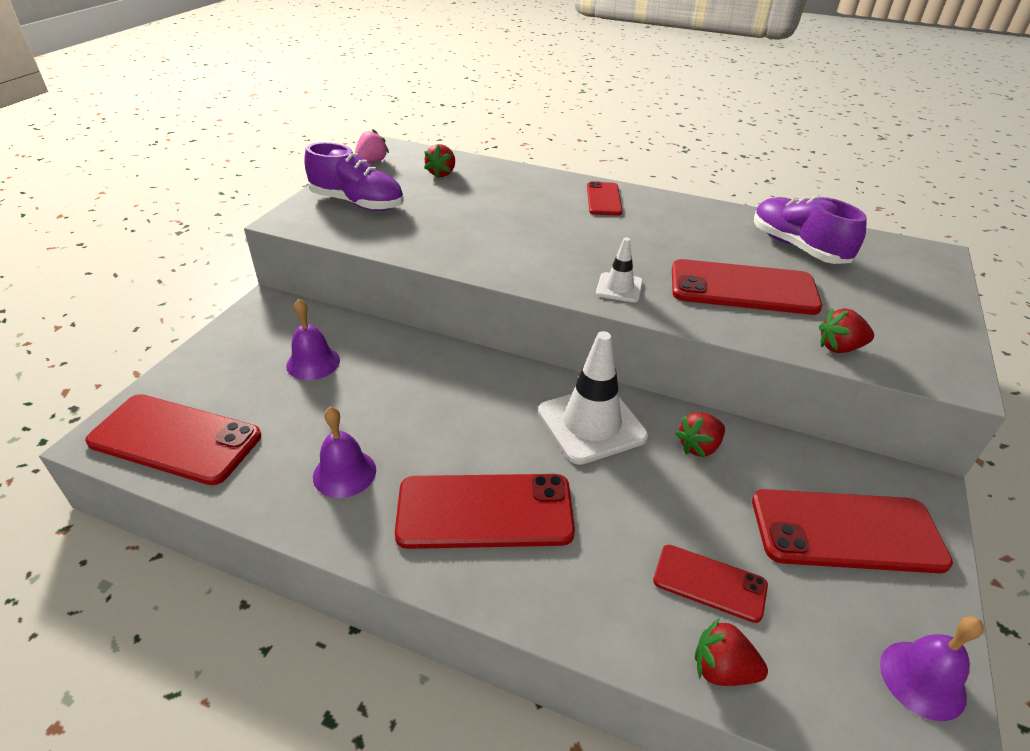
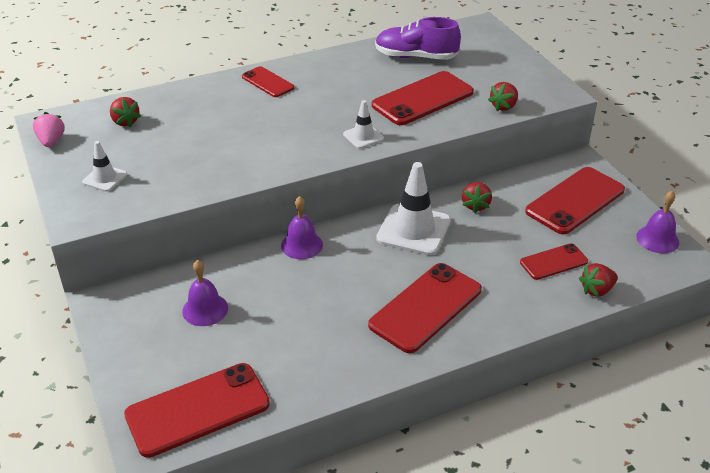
camera: 45 degrees left, 0 degrees up
purple shoe [304,142,404,211] -> white traffic cone [82,141,127,192]
purple bell [313,406,376,498] -> purple bell moved to [281,196,323,259]

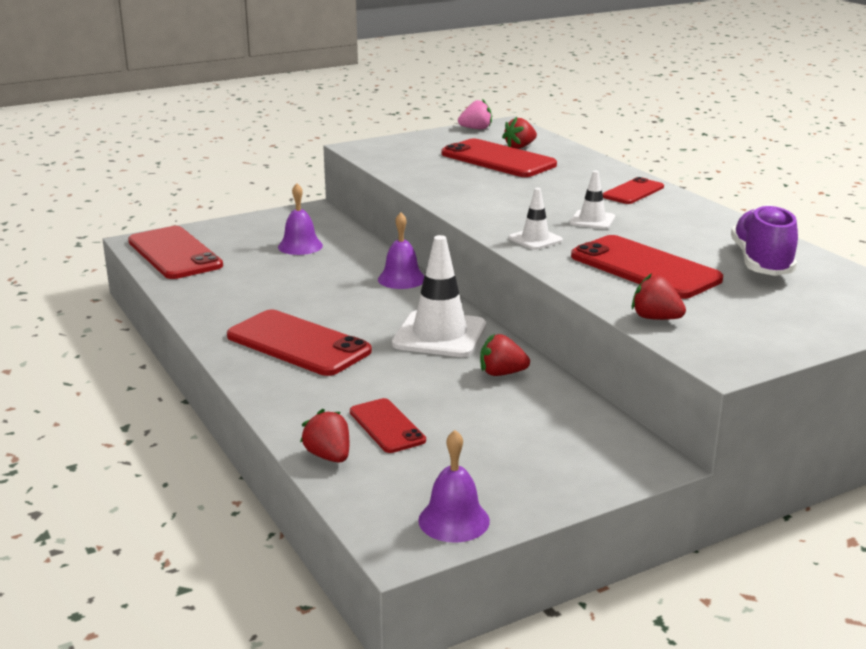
camera: 85 degrees right, 15 degrees down
white traffic cone [82,141,127,192] -> white traffic cone moved to [570,171,615,229]
red phone [525,167,625,234] -> red phone moved to [441,139,557,177]

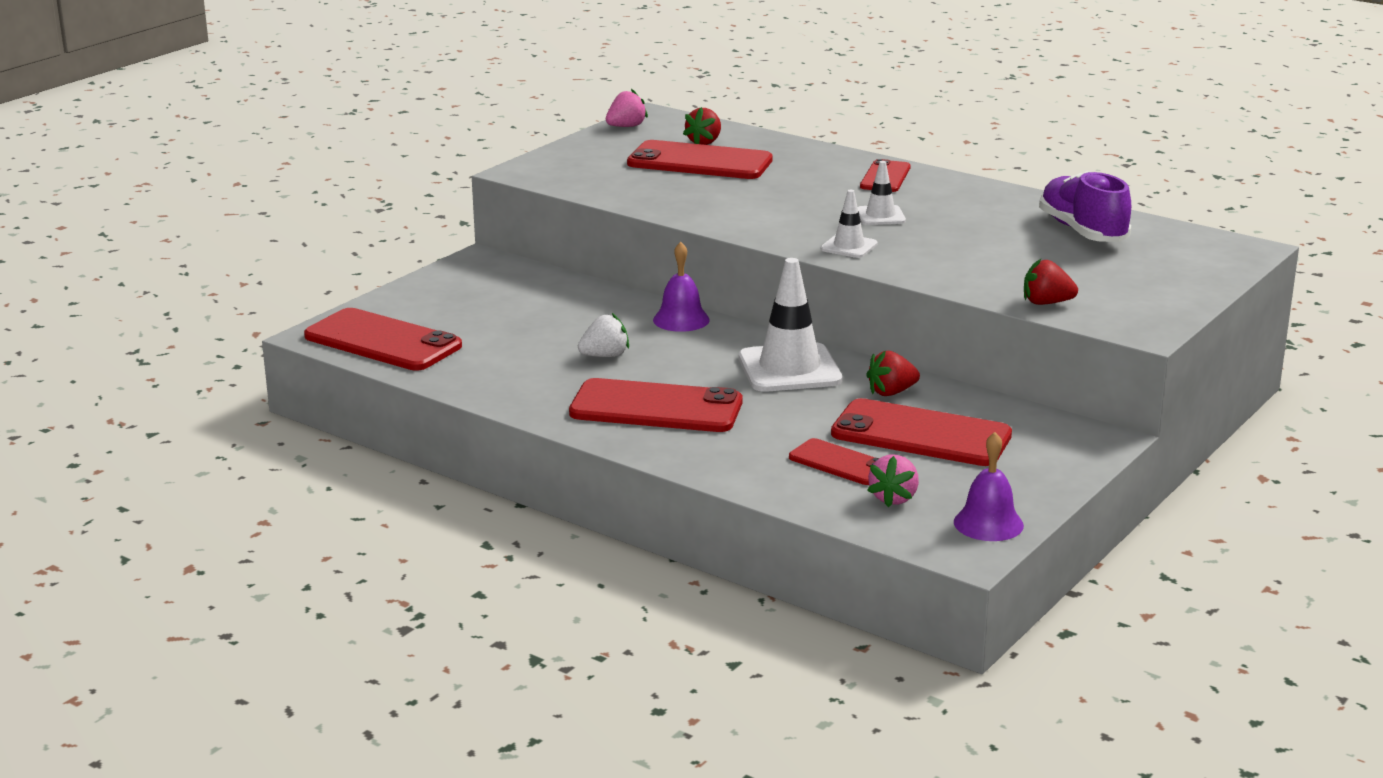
camera: 25 degrees left, 0 degrees up
purple bell [278,183,323,255] -> none
red strawberry [300,409,349,463] -> none
red phone [571,235,723,299] -> red phone moved to [831,398,1012,466]
none -> white strawberry [578,313,629,357]
none -> pink strawberry [867,455,919,507]

